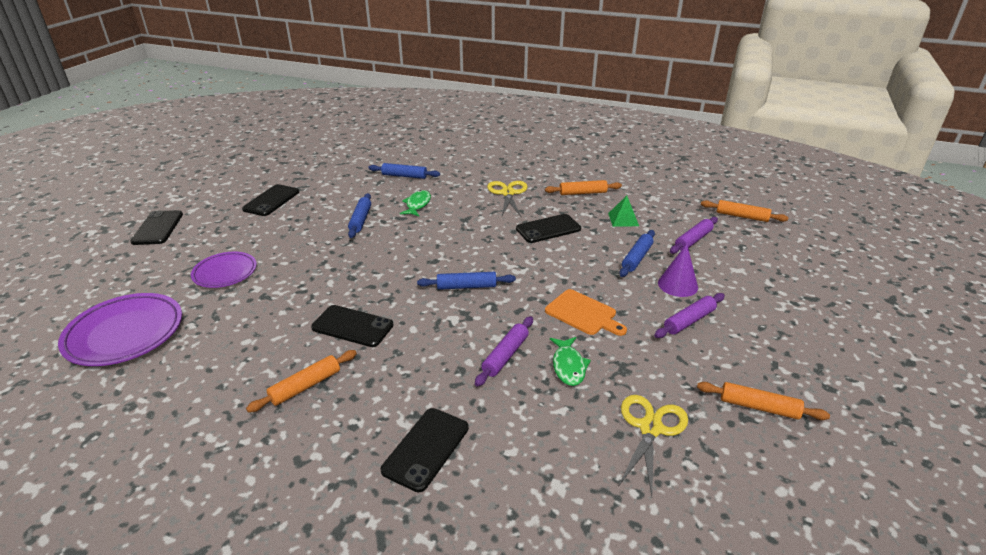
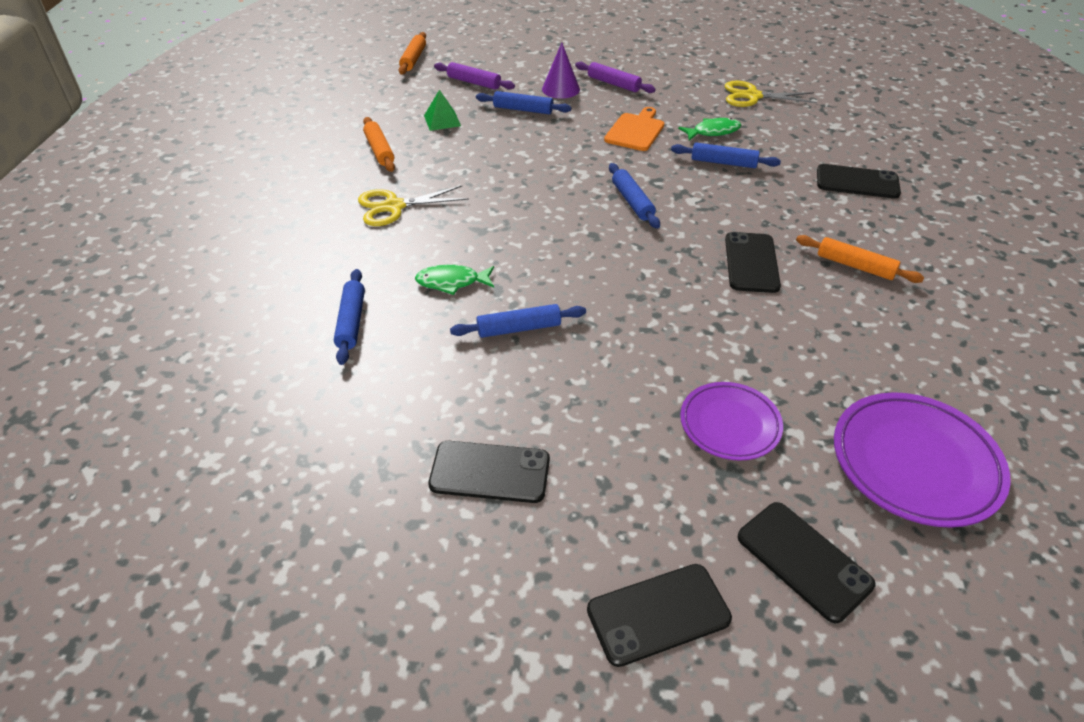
camera: 105 degrees left, 10 degrees up
purple rolling pin [475,316,533,387] -> blue rolling pin [671,143,781,168]
black phone [516,214,581,243] -> black phone moved to [738,502,875,623]
orange rolling pin [697,382,830,420] -> none

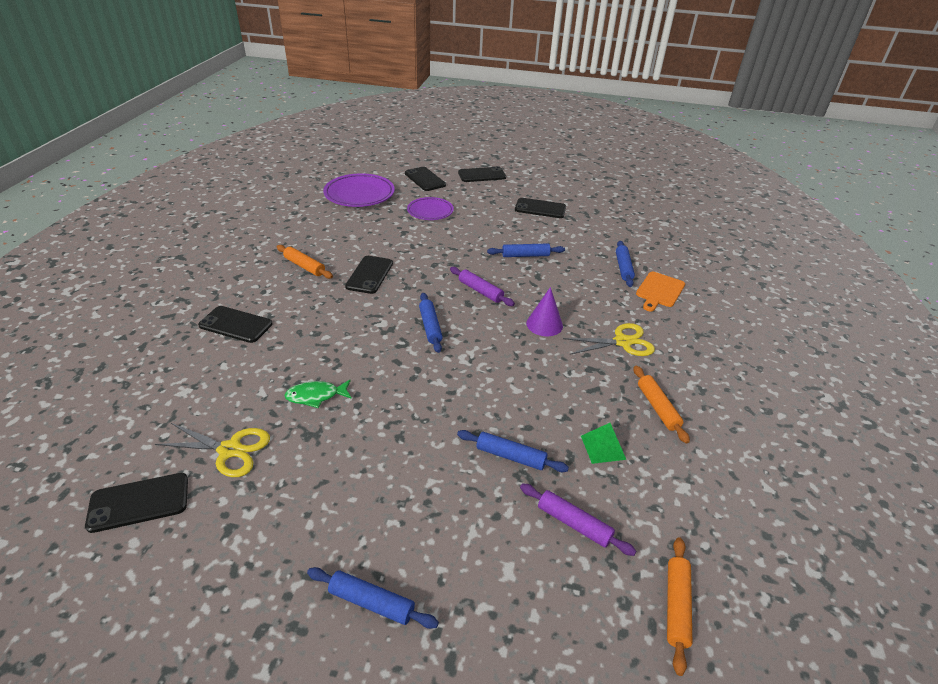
camera: 175 degrees left, 5 degrees down
green fish [415,265,494,295] -> none
purple cone [542,43,580,99] -> purple cone moved to [526,287,563,336]
purple rolling pin [575,62,656,93] -> purple rolling pin moved to [450,267,515,306]
orange cutting board [604,107,664,151] -> orange cutting board moved to [636,272,685,311]
blue rolling pin [671,143,781,168] -> blue rolling pin moved to [307,567,439,629]
none -> black phone [85,473,188,533]

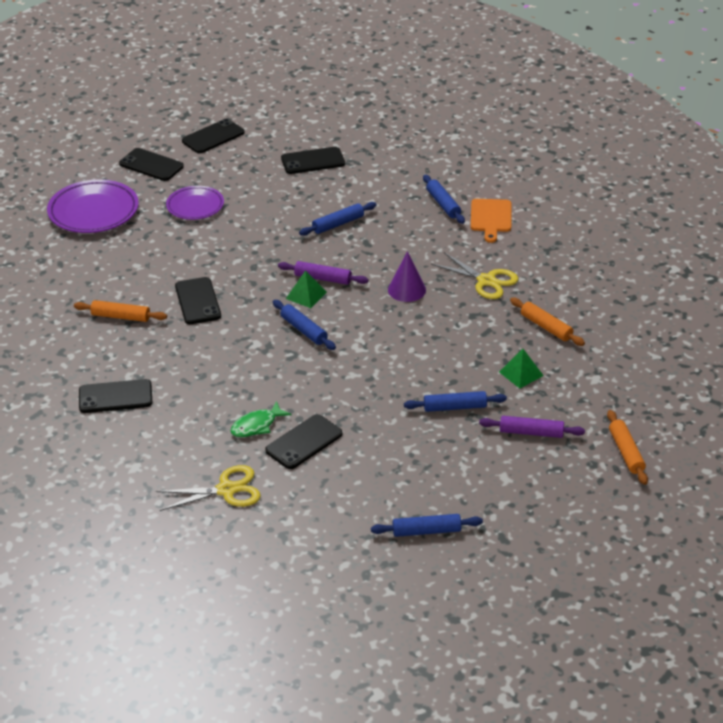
camera: 25 degrees left, 0 degrees up
black phone [85,473,188,533] -> black phone moved to [265,414,342,469]
yellow scissors [563,323,655,356] -> yellow scissors turned 75 degrees clockwise [431,252,518,299]
none -> green pyramid [286,271,327,308]

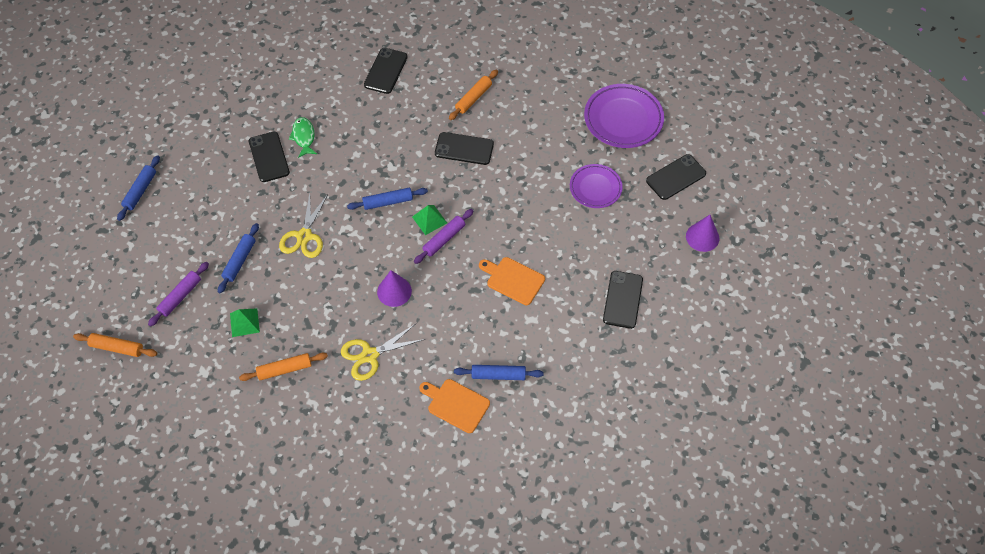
camera: 115 degrees right, 20 degrees up
yellow scissors [156,465,261,511] -> yellow scissors moved to [279,193,328,258]
black phone [182,119,245,153] -> purple cone [686,215,719,252]
blue rolling pin [299,202,377,236] -> orange cutting board [479,257,545,305]

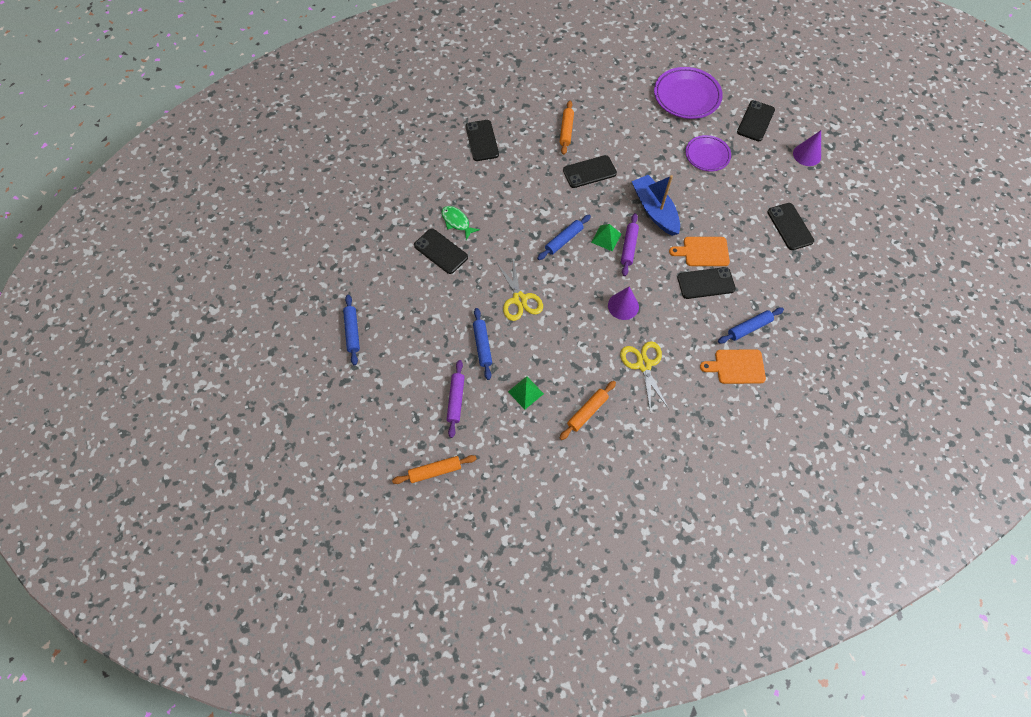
camera: 30 degrees left, 5 degrees up
yellow scissors [341,324,425,381] -> yellow scissors turned 135 degrees clockwise [620,341,669,413]
none -> blue boat [632,175,680,236]
none -> black phone [677,267,736,299]

